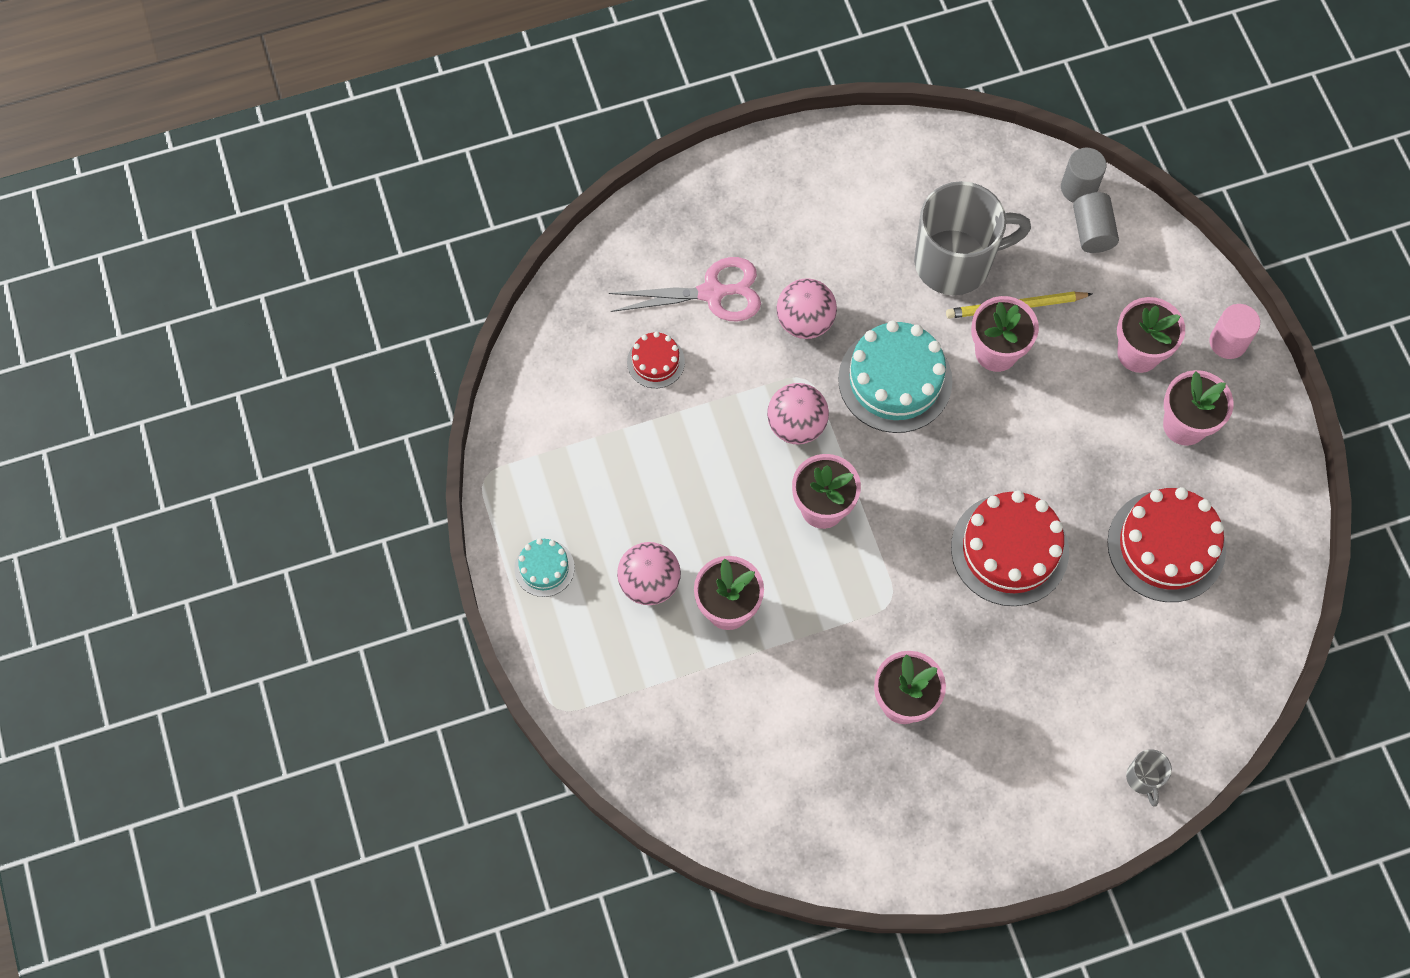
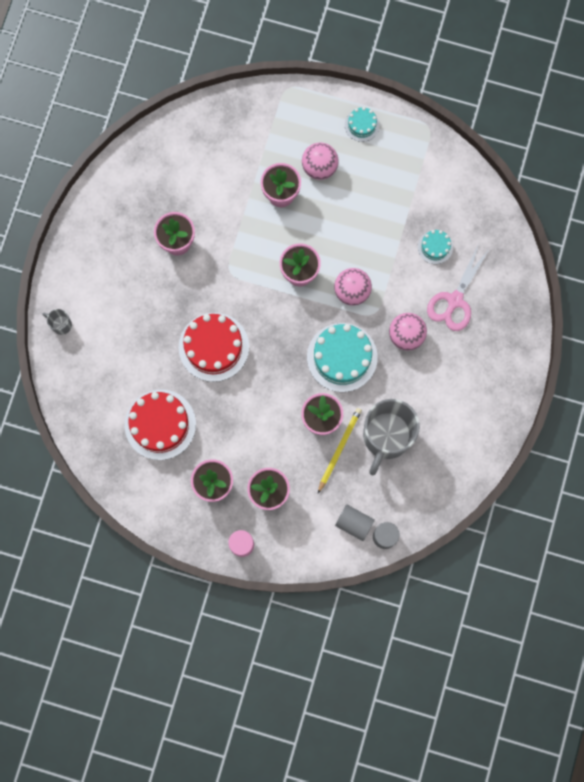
camera: 125 degrees right, 10 degrees up
red cake [627,332,685,388] -> turquoise cake [418,230,453,264]

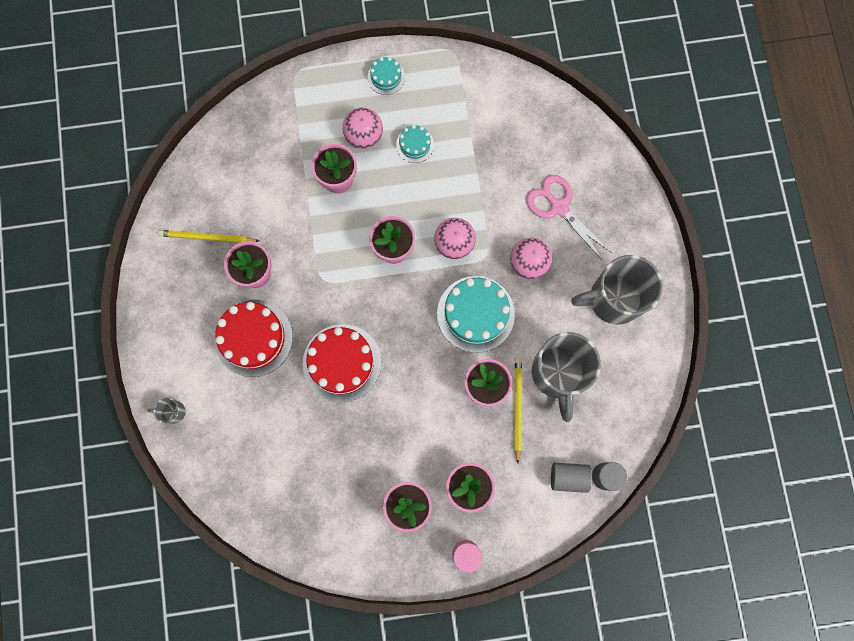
camera: 25 degrees left, 0 degrees up
red cake [125,390,196,460] -> red cake moved to [214,300,293,377]
turquoise cake [418,230,453,264] -> turquoise cake moved to [396,125,434,163]
pink scissors [427,244,490,331] -> pink scissors turned 135 degrees clockwise [526,175,613,262]
none -> yellow pencil [158,230,259,243]
none -> grey mug [571,255,663,325]

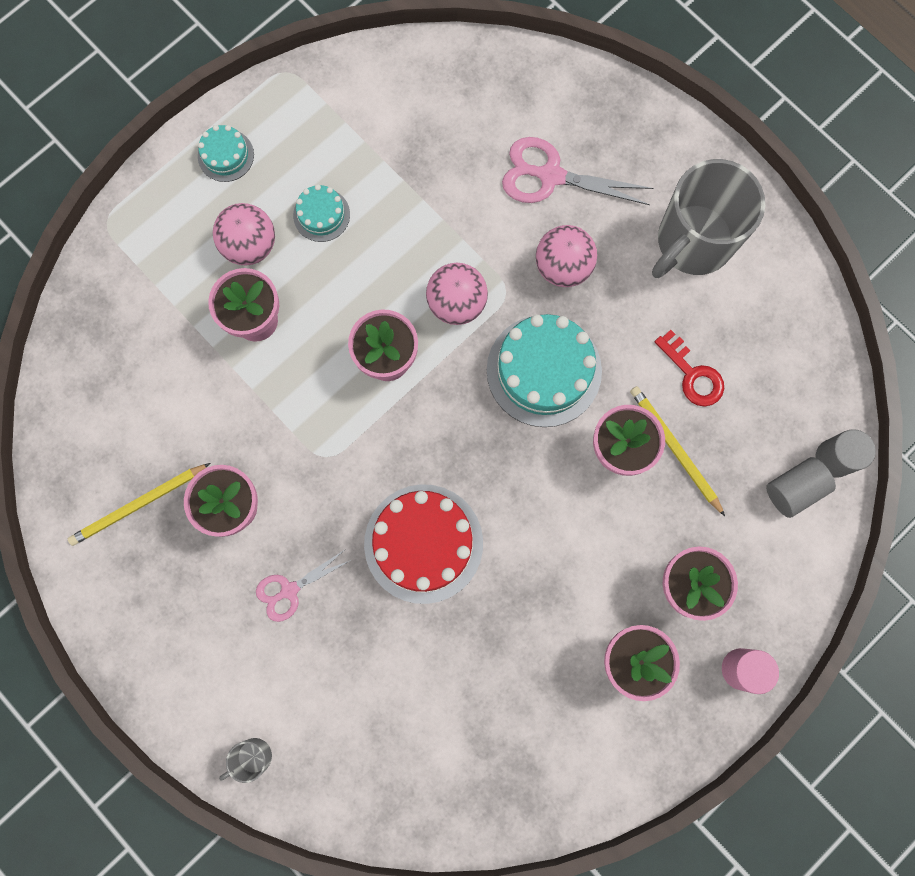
camera: 35 degrees left, 0 degrees up
red cake [214,300,293,377] -> pink scissors [256,551,351,622]
grey mug [532,332,601,422] -> red key [655,330,724,406]

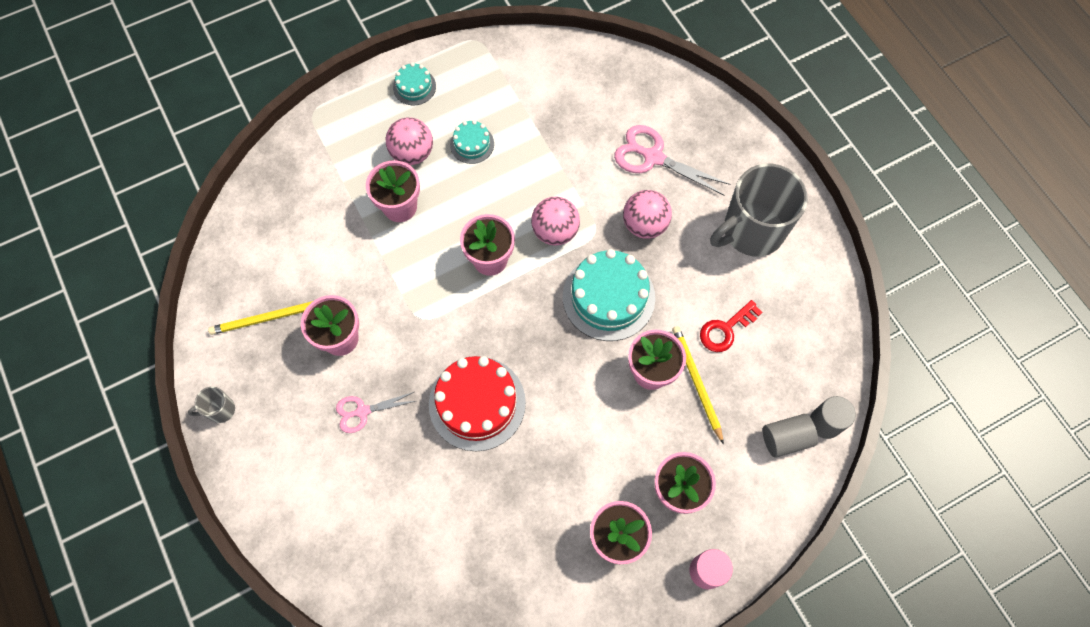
camera: 15 degrees right, 10 degrees down
grey mug [219,738,272,783] -> grey mug moved to [188,387,235,423]
red key [655,330,724,406] -> red key turned 75 degrees clockwise [700,300,762,352]

